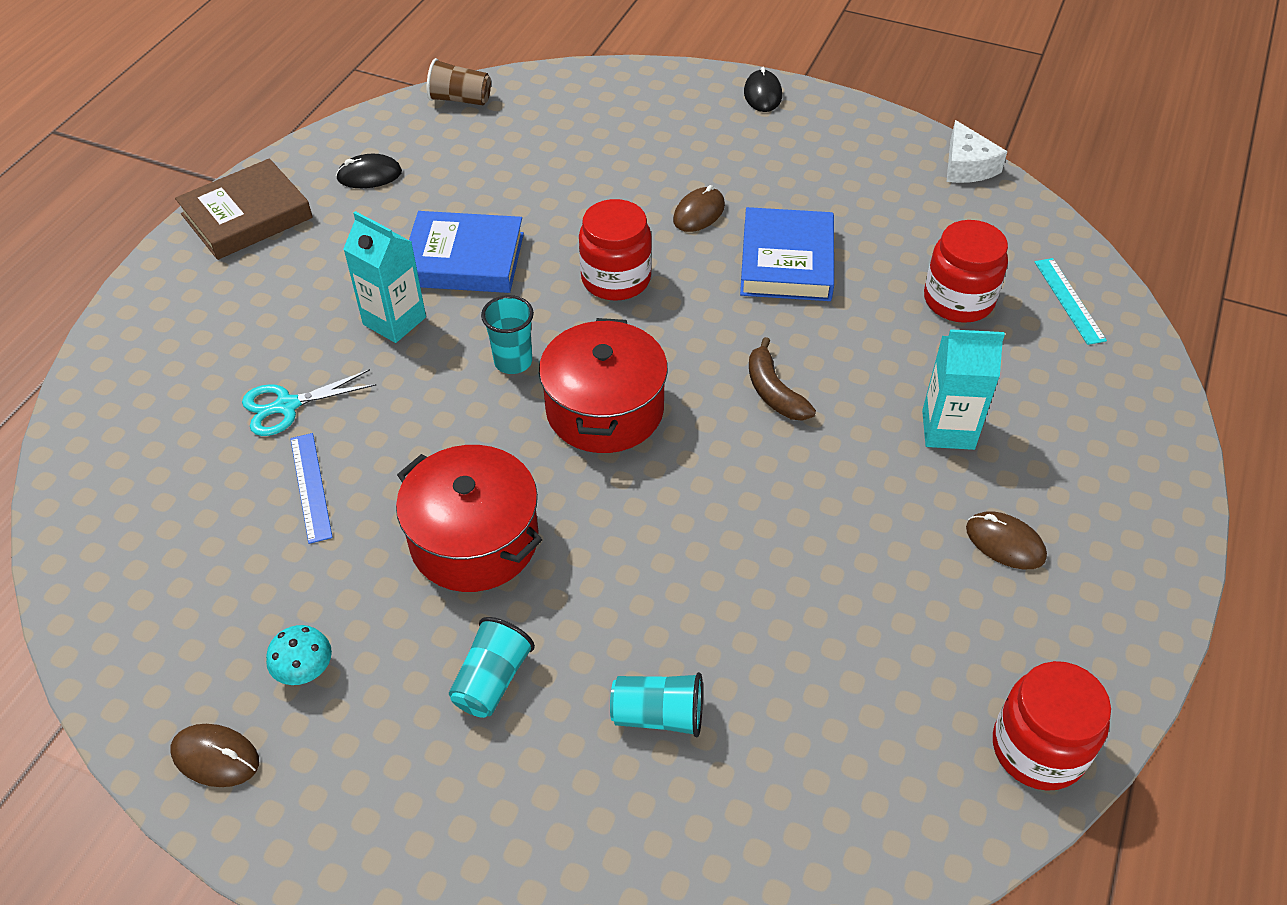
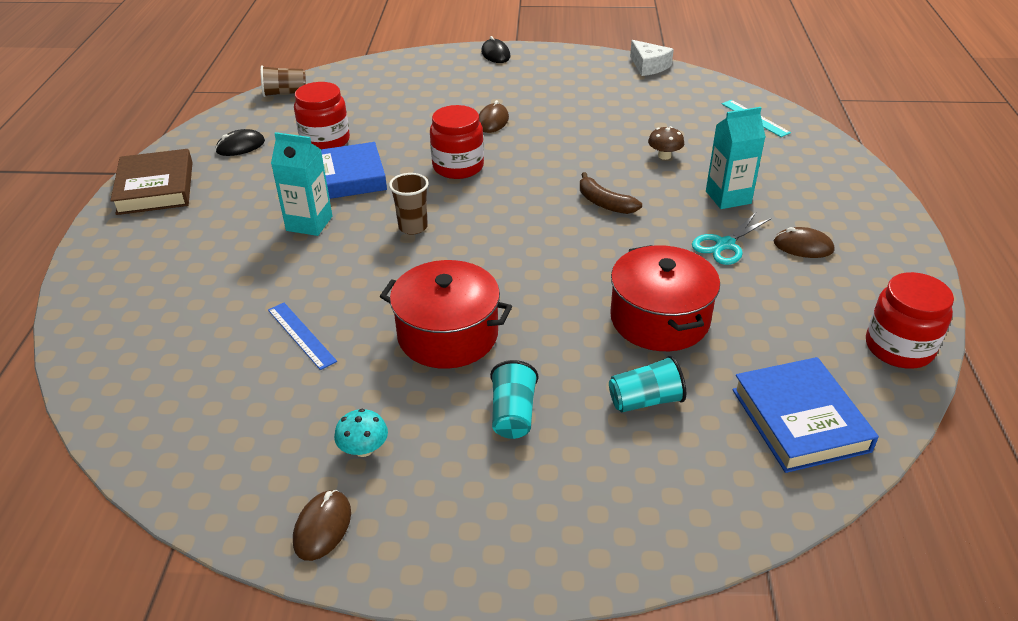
camera: 20 degrees left, 10 degrees down
brown mouse [170,724,259,787] -> brown mouse turned 75 degrees counterclockwise [293,490,351,561]
brown book [175,158,313,260] -> brown book turned 45 degrees counterclockwise [110,149,193,215]
turquoise scissors [242,369,376,436] -> turquoise scissors moved to [692,212,772,265]
turquoise cup [481,295,534,374] -> brown cup [389,173,429,235]
red pot [539,318,668,453] -> red pot moved to [610,245,720,351]
blue book [740,207,834,301] -> blue book moved to [732,357,879,473]
red jar [924,220,1008,323] -> red jar moved to [294,82,350,149]
none -> brown mushroom [648,126,684,160]

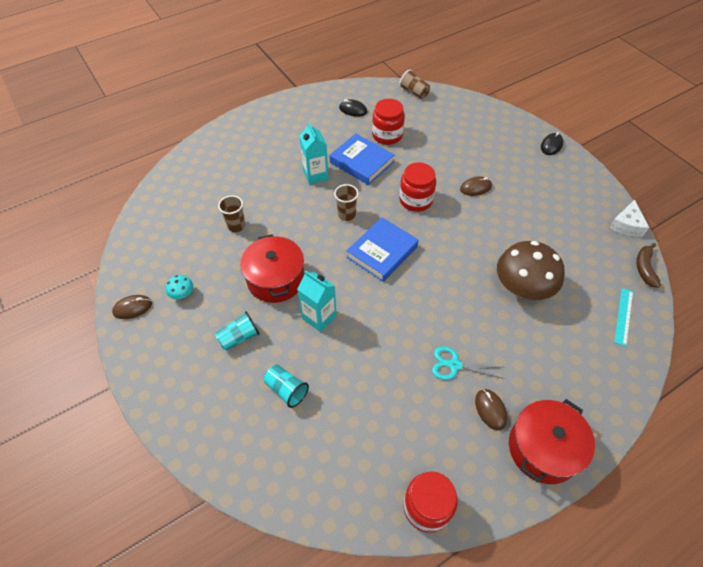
camera: 55 degrees right, 15 degrees up
brown book [110,149,193,215] -> none
blue ruler [268,303,337,370] -> brown cup [218,195,246,232]
brown banana [580,172,642,214] -> brown banana moved to [636,243,661,288]
red pot [610,245,720,351] -> red pot moved to [509,399,595,484]
brown mushroom [648,126,684,160] -> brown mushroom [497,241,565,300], size x2.38
turquoise carton [706,107,766,209] -> turquoise carton moved to [297,270,337,332]
blue book [732,357,879,473] -> blue book moved to [347,217,419,282]

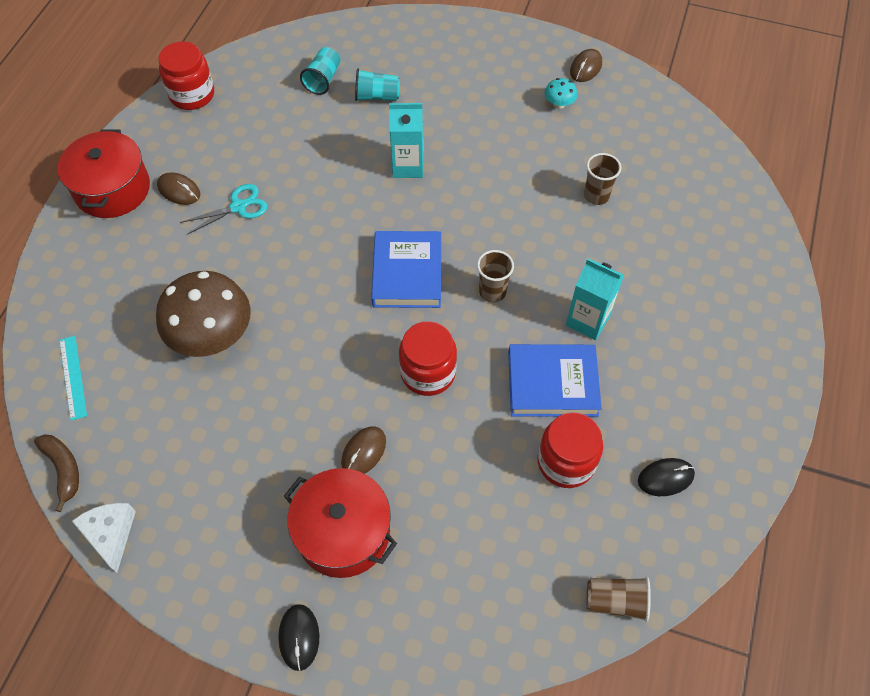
camera: 140 degrees right, 5 degrees up
turquoise cup [215,311,260,351] -> turquoise cup moved to [300,47,341,95]
red pot [240,234,304,303] -> red pot moved to [284,468,397,578]

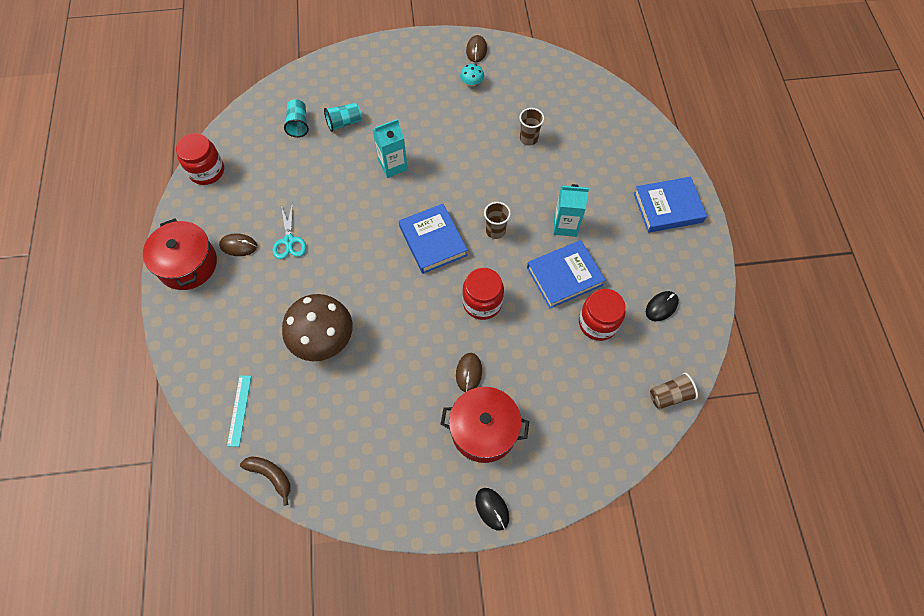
camera: 25 degrees left, 5 degrees up
turquoise ruler [59,336,87,421] -> turquoise ruler turned 45 degrees clockwise [227,376,251,447]
white cheese [72,503,136,572] -> none
turquoise scissors [180,184,268,235] -> turquoise scissors turned 135 degrees clockwise [273,202,306,259]
none -> blue book [634,177,707,233]

